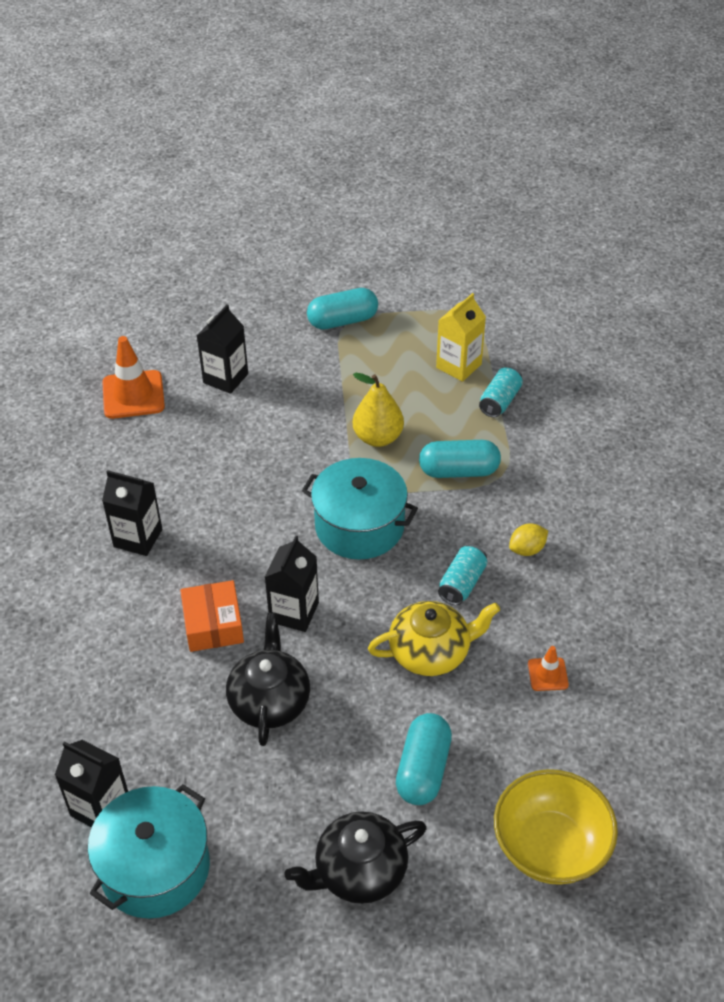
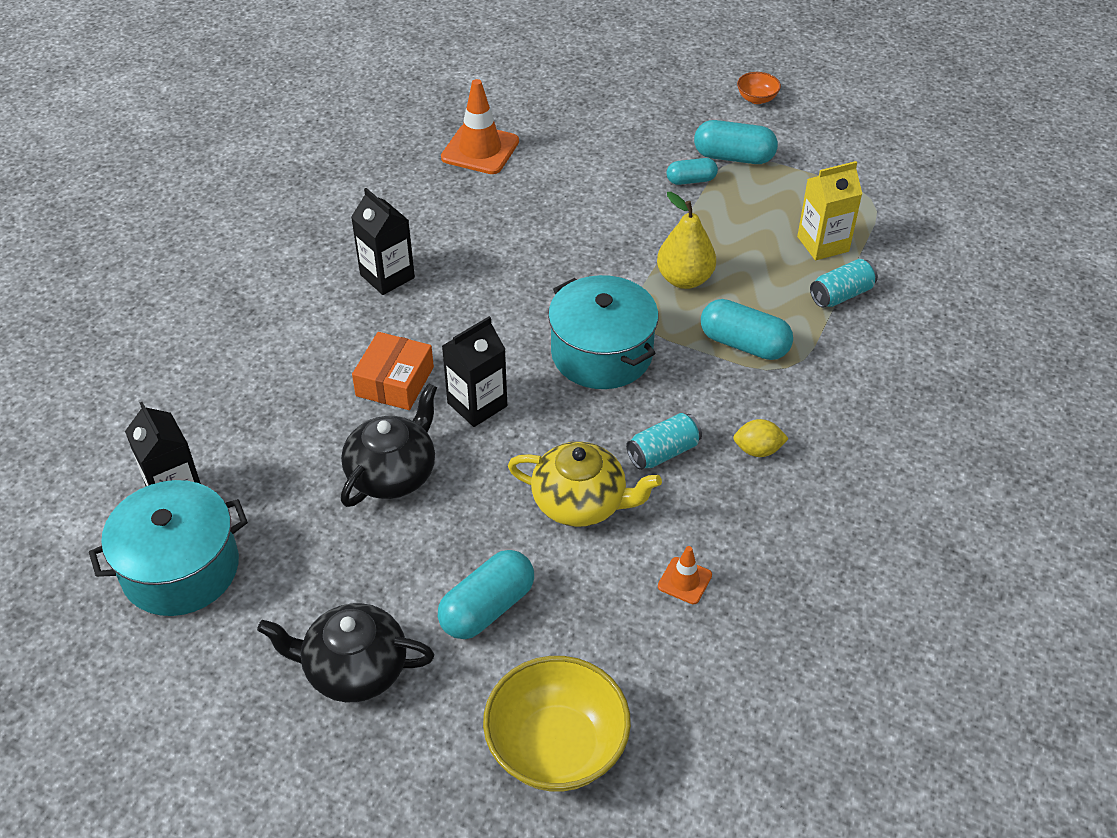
camera: 30 degrees right, 0 degrees up
black carton [197,305,248,394] -> none
none -> turquoise capsule [666,158,718,185]
none -> orange bowl [737,72,781,104]

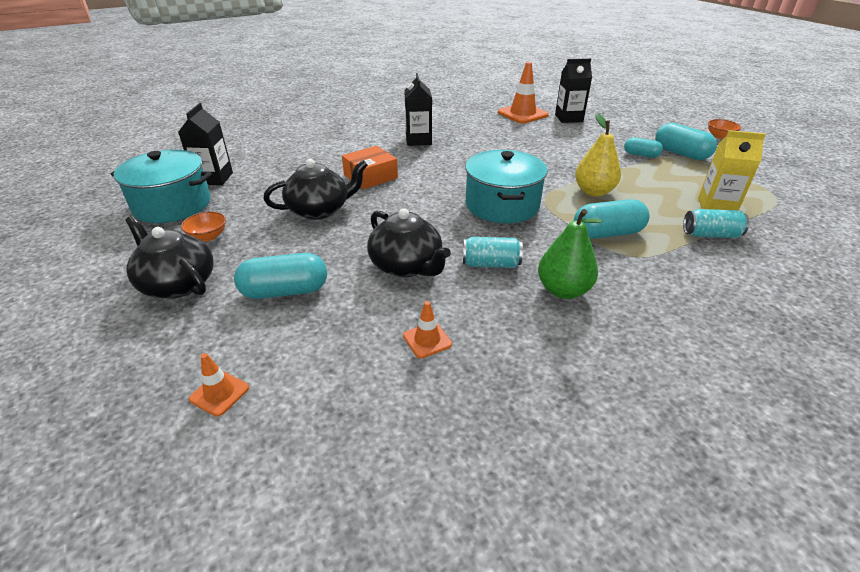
camera: 35 degrees right, 10 degrees down
black carton [442,316,507,427] -> black carton moved to [555,58,592,123]
yellow bowl [483,656,631,792] -> orange traffic cone [189,353,249,417]
yellow teapot [508,441,662,527] -> black teapot [367,208,451,277]
turquoise capsule [701,299,793,360] -> turquoise capsule turned 75 degrees counterclockwise [574,199,650,239]
yellow lemon [733,419,789,457] -> green pear [538,209,603,299]
none -> orange bowl [181,212,226,242]

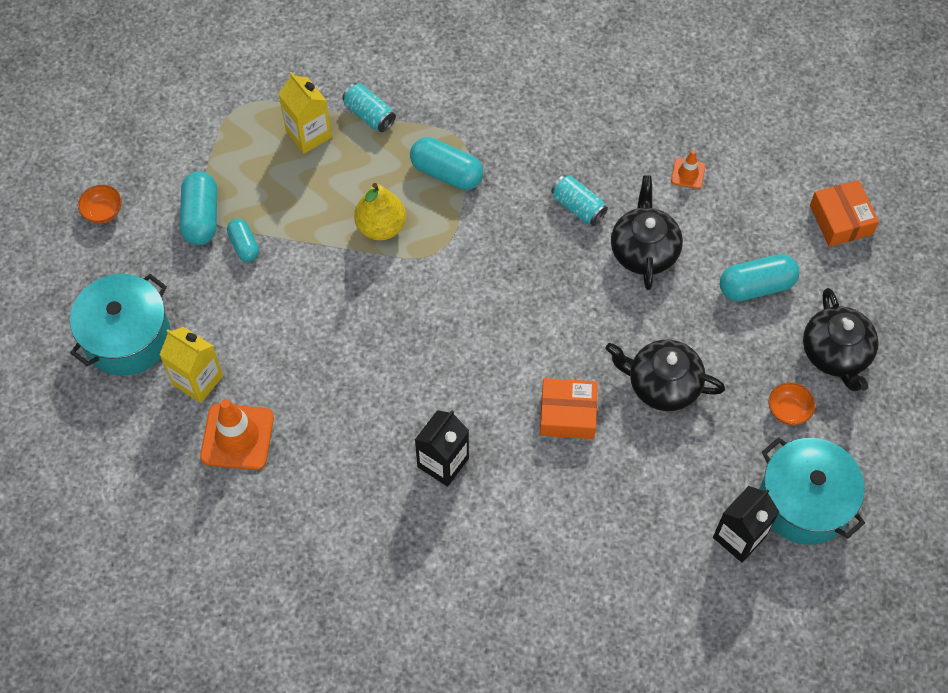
camera: 140 degrees left, 25 degrees up
orange traffic cone [189,353,249,417] -> orange box [810,180,879,247]
turquoise capsule [234,253,327,299] -> turquoise capsule turned 45 degrees counterclockwise [720,254,799,301]
turquoise pot [465,150,548,223] -> turquoise pot moved to [70,274,171,376]
green pear [538,209,603,299] -> none
black carton [555,58,592,123] -> yellow carton [160,327,223,403]

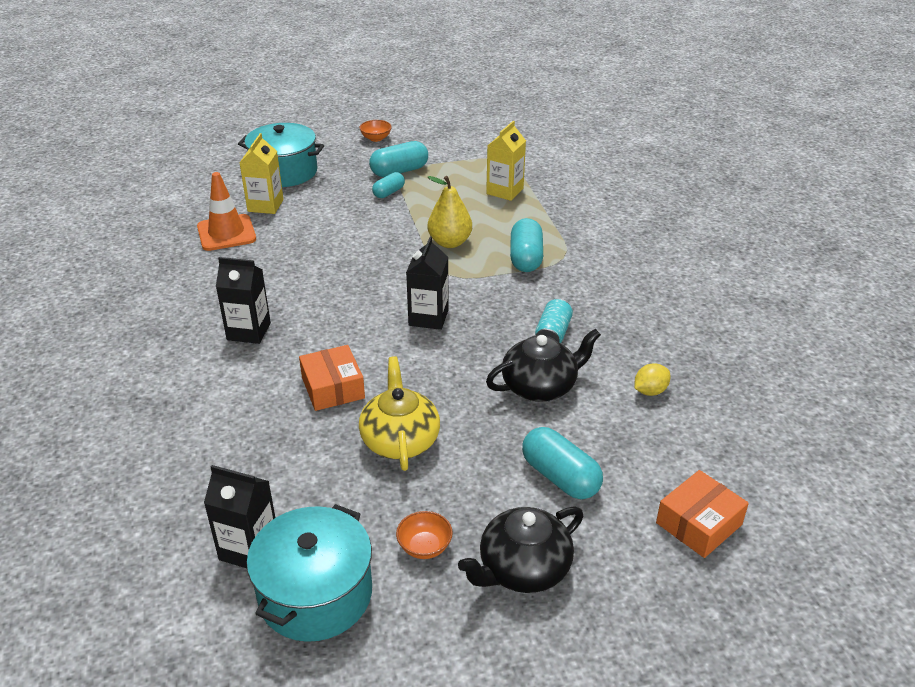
camera: 65 degrees right, 25 degrees down
turquoise can [342,83,396,132] -> none
black teapot [606,339,725,411] -> yellow teapot [359,356,440,471]
orange traffic cone [671,150,706,189] -> yellow lemon [635,363,670,396]
none -> black carton [406,236,449,330]

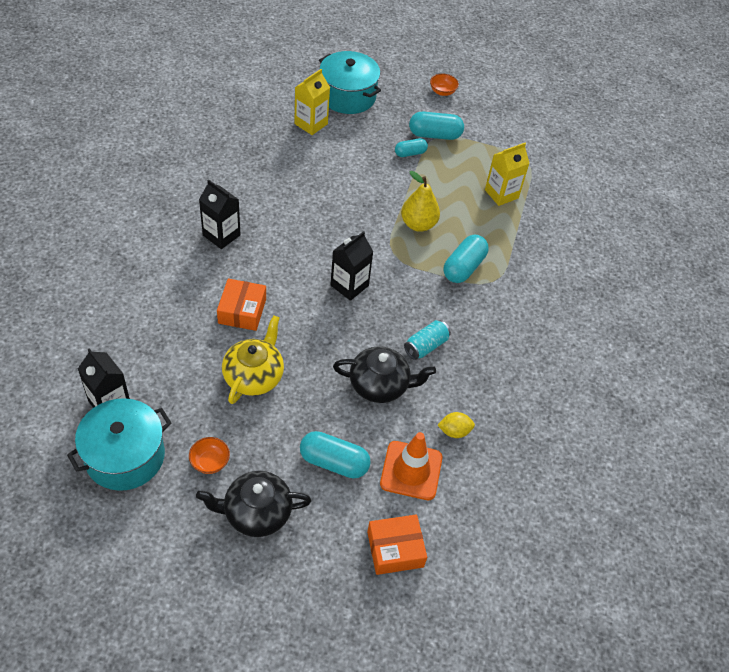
camera: 25 degrees right, 15 degrees up
orange traffic cone [197,172,256,251] -> orange traffic cone moved to [380,432,442,500]
turquoise capsule [522,427,603,499] -> turquoise capsule turned 60 degrees counterclockwise [300,431,371,479]

